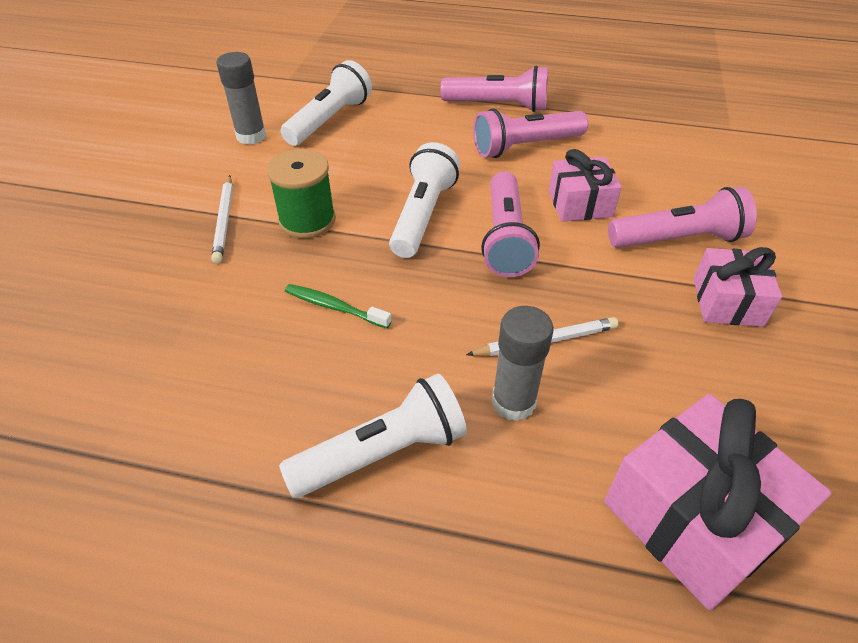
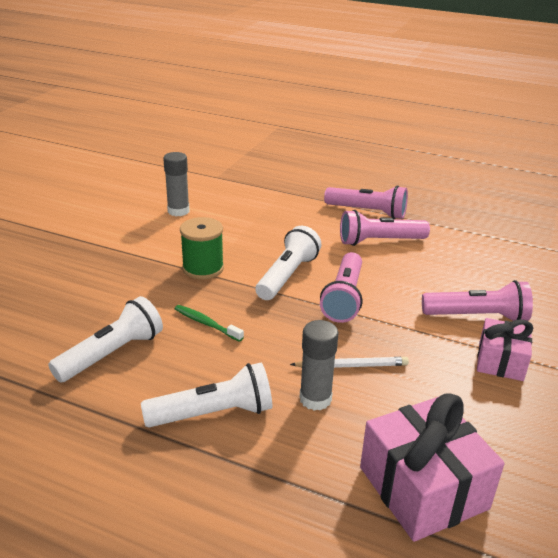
camera: 10 degrees right, 15 degrees down
white pencil [211,175,233,263] -> none
white flashlight [281,60,372,146] -> white flashlight moved to [48,296,163,382]
pink gift [549,149,622,222] -> none

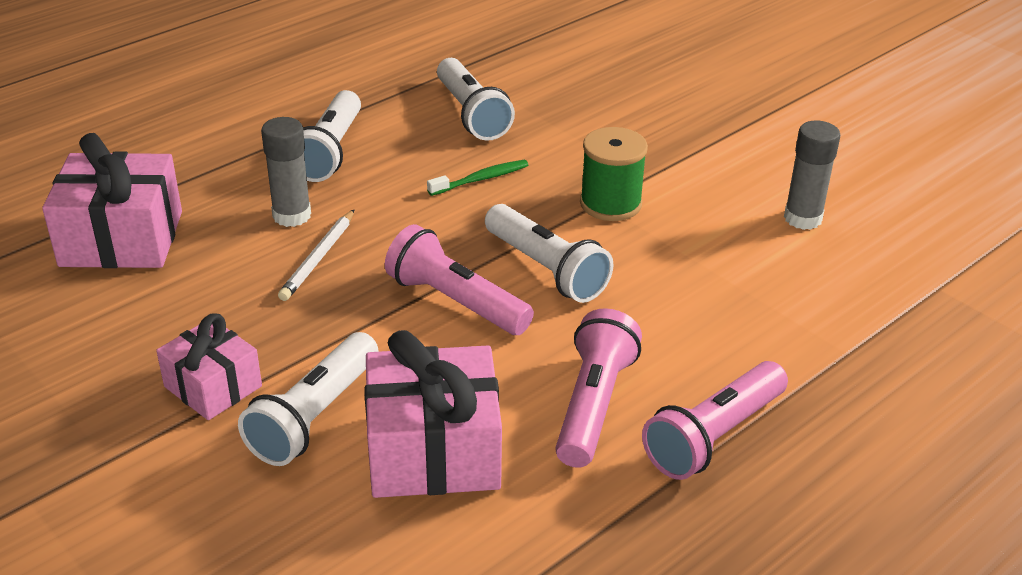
camera: 115 degrees right, 5 degrees up
pink flashlight [422,280,533,321] -> white flashlight [238,332,378,466]
none -> pink gift [364,330,502,498]

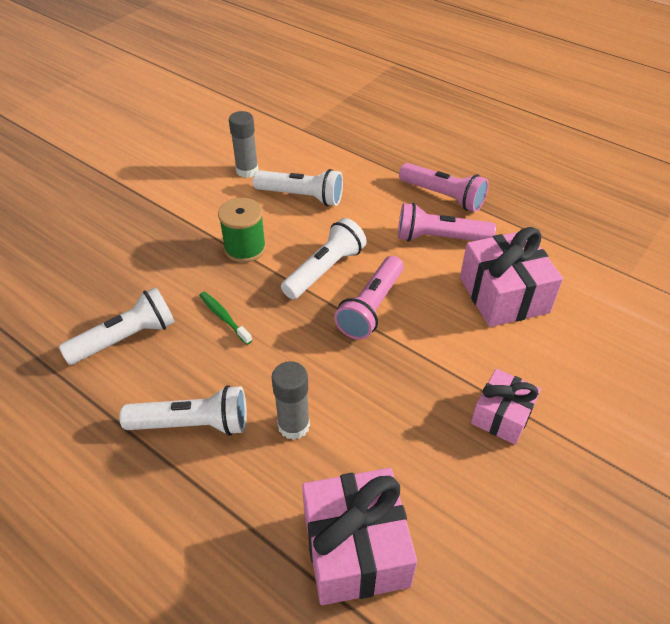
camera: 100 degrees left, 10 degrees up
white flashlight [238,332,378,466] -> white flashlight moved to [253,169,343,206]
white pencil [278,209,355,301] -> none

